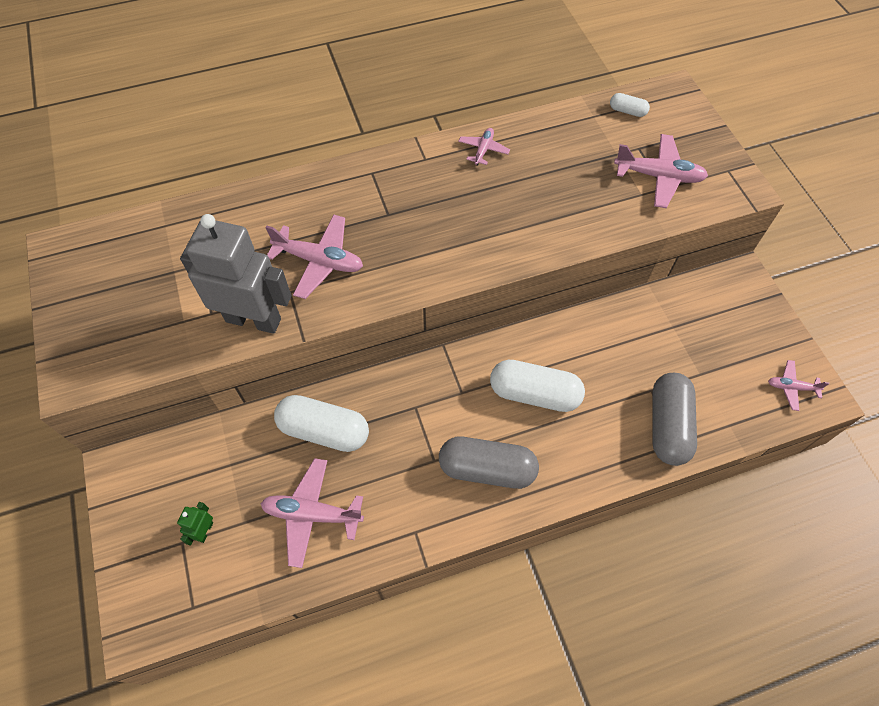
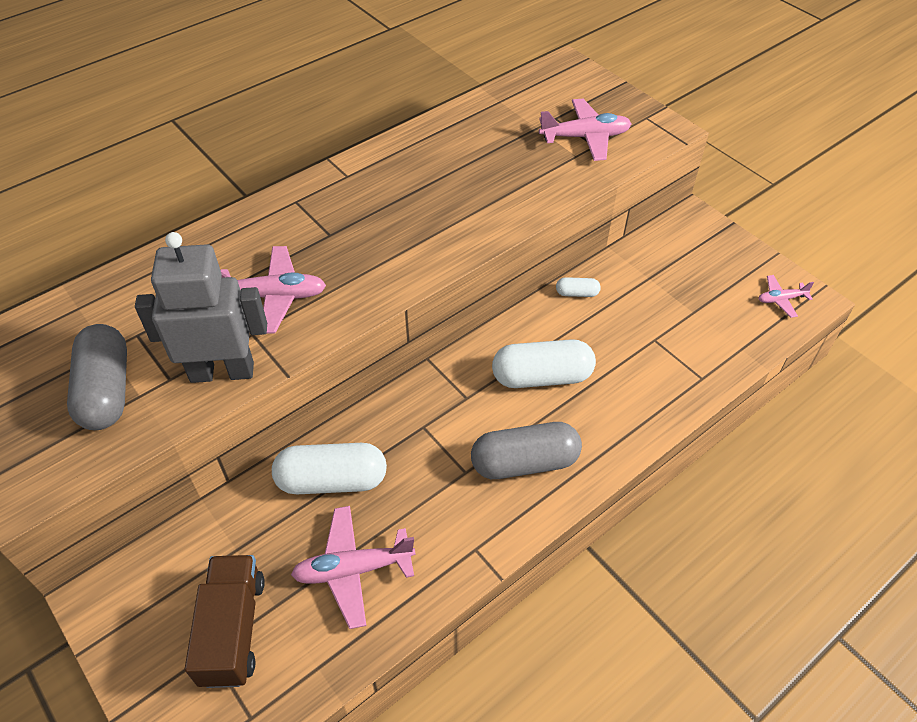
camera: 20 degrees left, 10 degrees down
green robot [177,502,213,546] -> brown truck [185,555,265,688]
pink plane [458,128,510,166] -> none
white capsule [610,93,650,117] -> white capsule moved to [556,277,601,297]
grey capsule [652,373,697,466] -> grey capsule moved to [67,324,127,430]

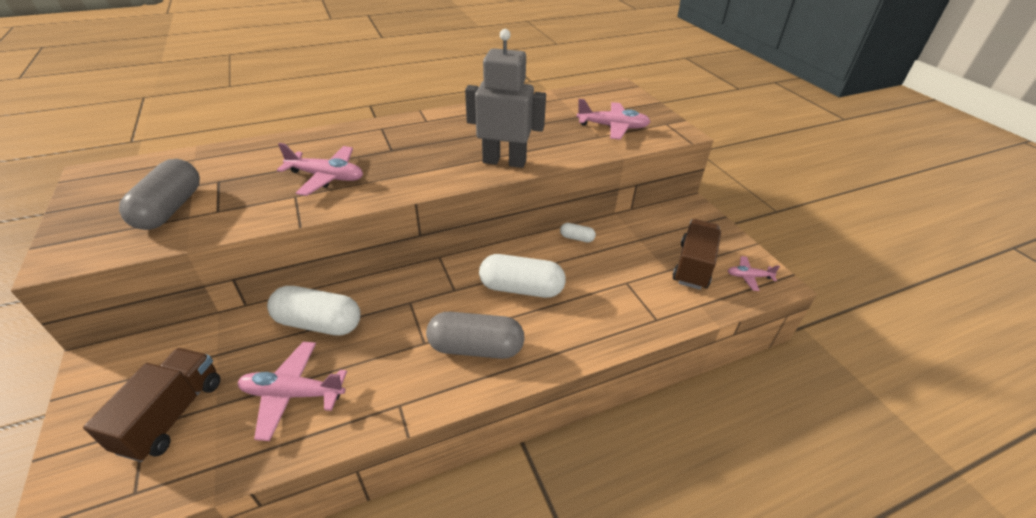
camera: 15 degrees right, 10 degrees down
grey robot [135,232,267,383] -> grey robot moved to [465,29,546,168]
none -> brown truck [672,219,721,290]

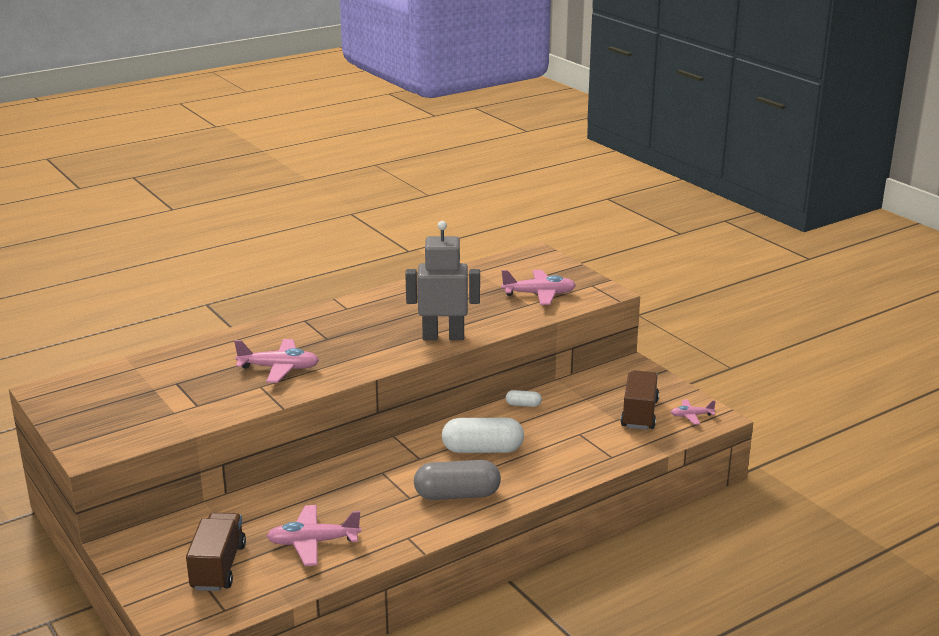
camera: 10 degrees left, 15 degrees down
grey capsule [119,159,200,230] -> none
white capsule [267,286,360,336] -> none

